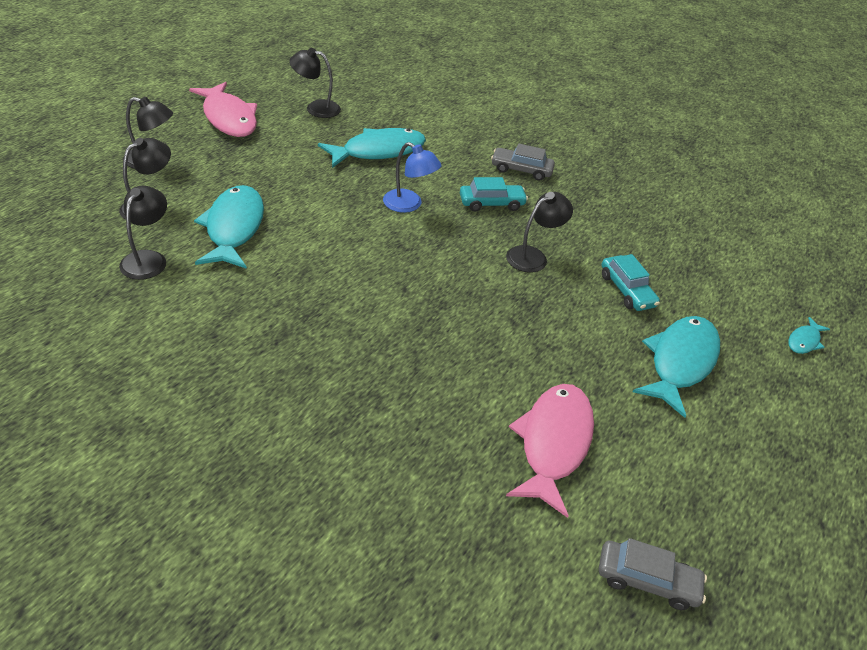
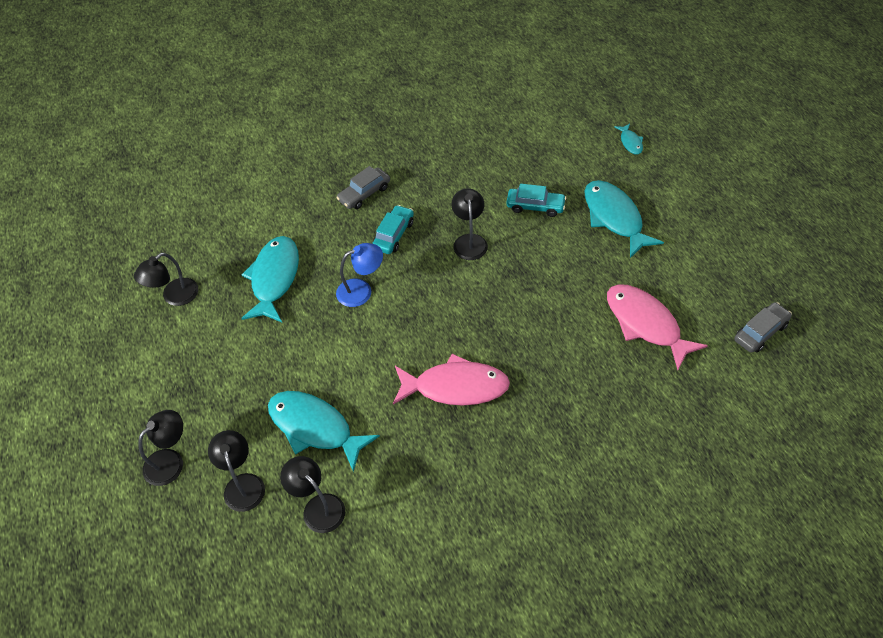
camera: 50 degrees left, 10 degrees up
pink fish [189,82,257,137] -> pink fish moved to [393,354,510,406]

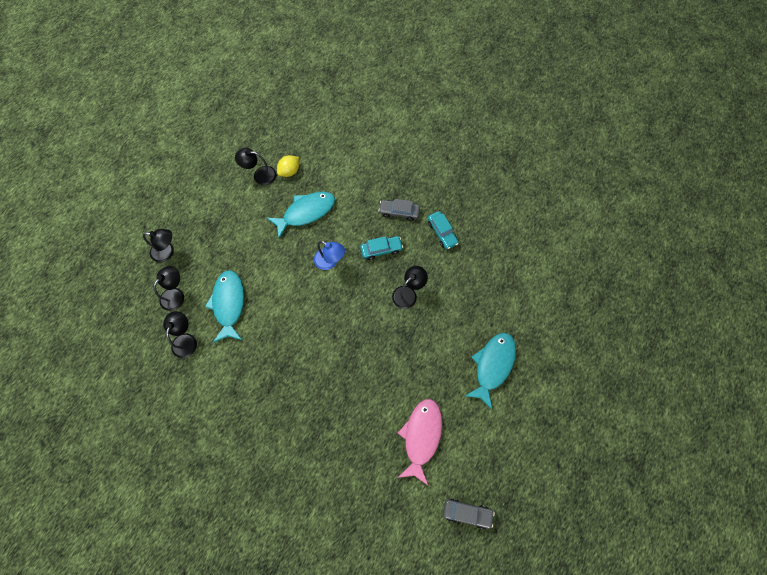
camera: 50 degrees right, 15 degrees up
pink fish [393,354,510,406] -> none
turquoise car [506,184,566,217] -> turquoise car moved to [428,211,459,249]
turquoise fish [615,123,643,154] -> none
none -> yellow lemon [277,155,299,177]

